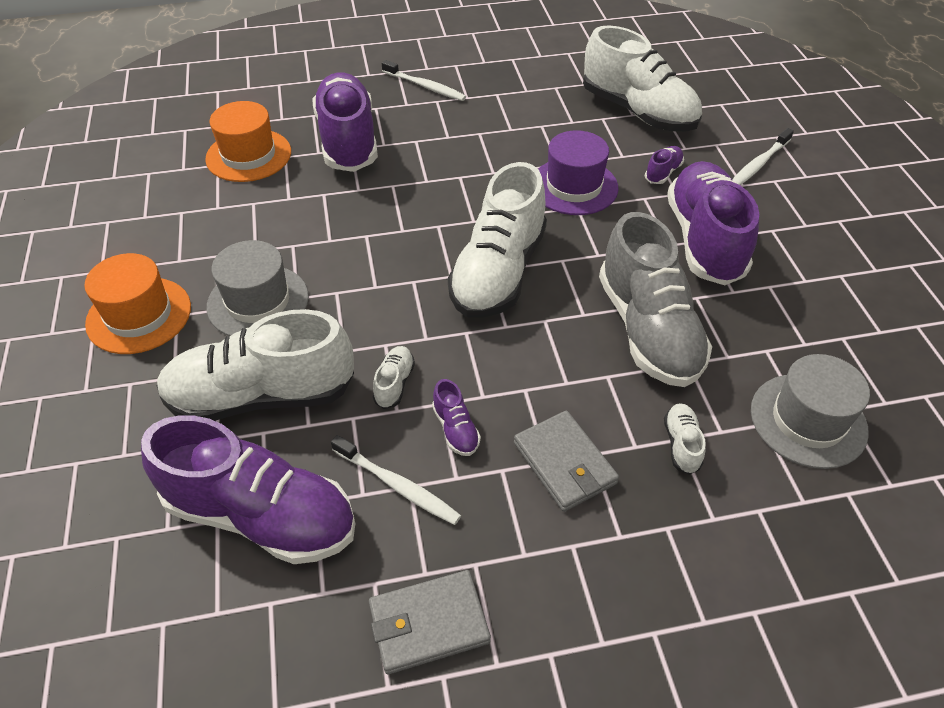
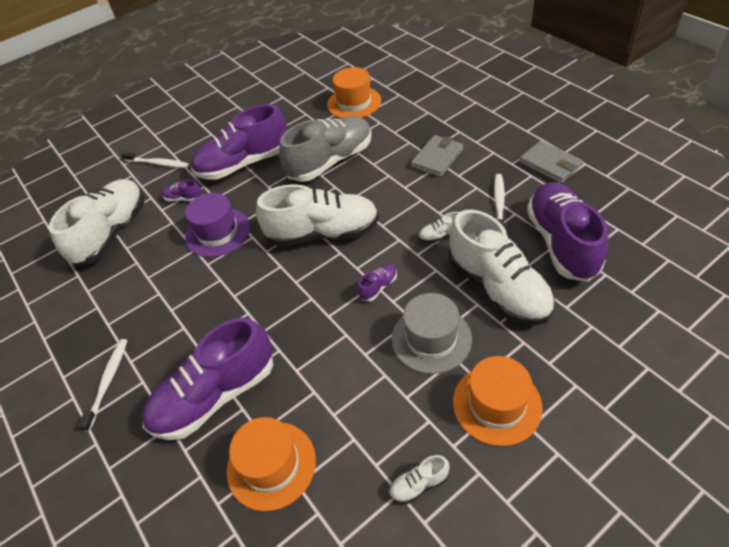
camera: 110 degrees left, 0 degrees up
purple shoe [432,379,481,456] -> purple shoe moved to [358,264,397,301]
white shoe [664,403,706,475] -> white shoe moved to [389,455,450,504]
grey hat [751,354,870,469] -> orange hat [327,67,381,118]

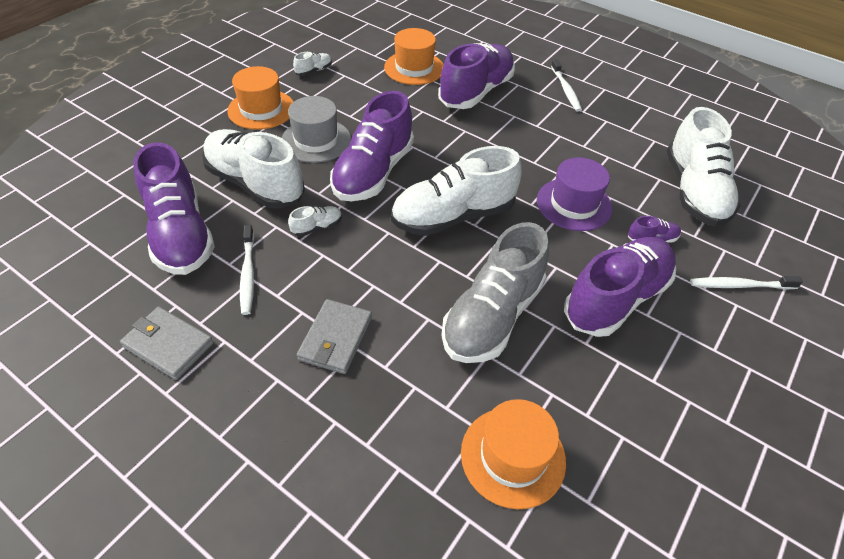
camera: 155 degrees right, 0 degrees up
purple shoe [358,264,397,301] -> purple shoe [330,91,414,201], size x2.48

